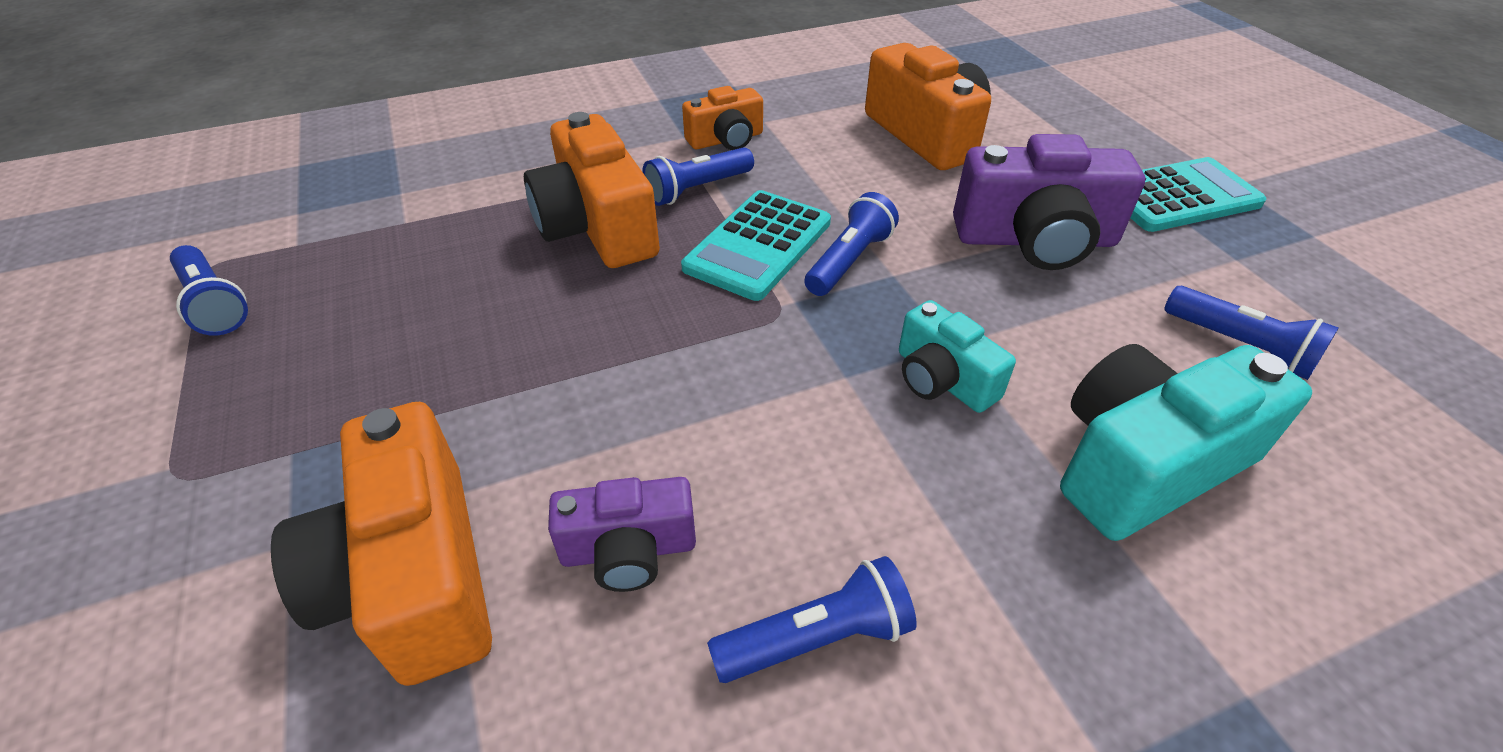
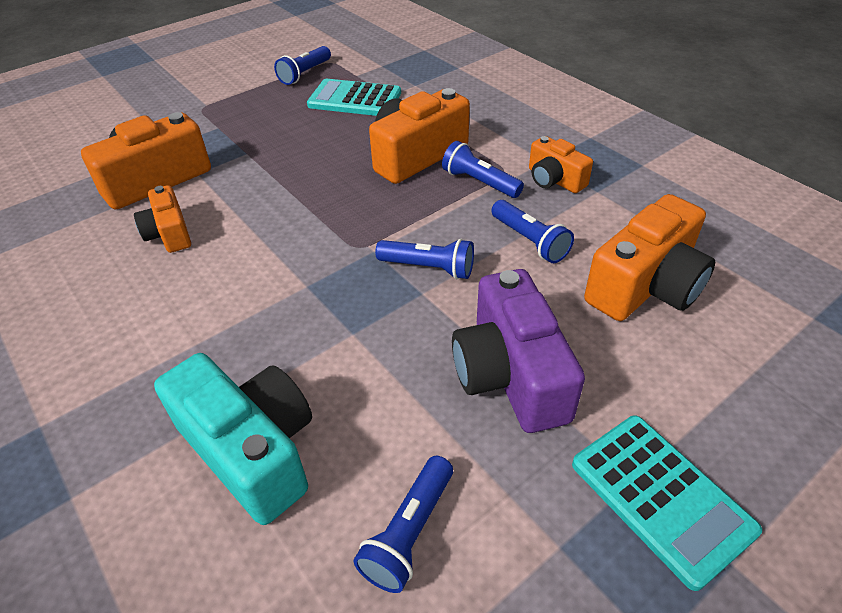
camera: 75 degrees right, 0 degrees up
purple camera [548,477,696,592] -> orange camera [134,185,191,253]
turquoise calculator [681,190,831,301] -> turquoise calculator moved to [307,79,401,116]
blue flashlight [707,556,917,683] -> blue flashlight moved to [491,200,574,263]
turquoise camera [899,300,1016,413] -> none

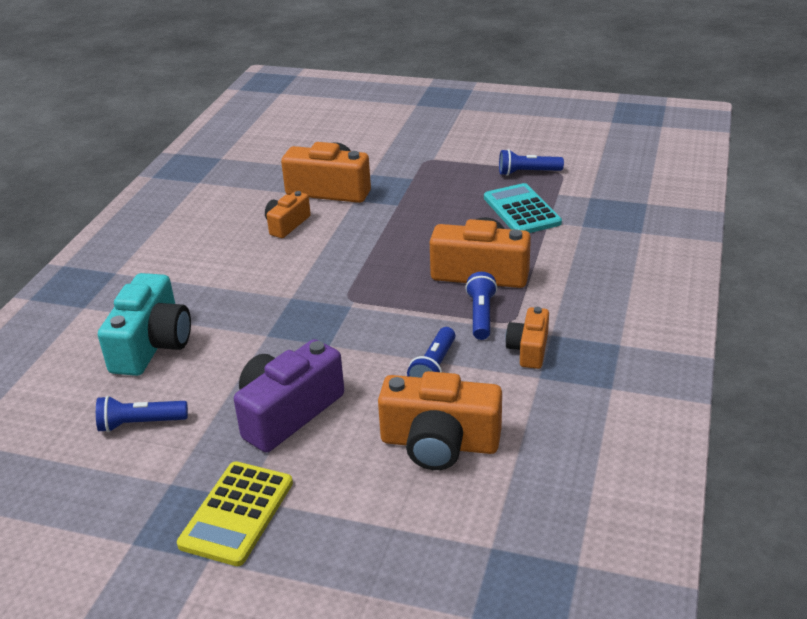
camera: 55 degrees right, 10 degrees down
blue flashlight [375,239,474,279] -> none
turquoise calculator [572,416,762,591] -> yellow calculator [177,461,293,566]

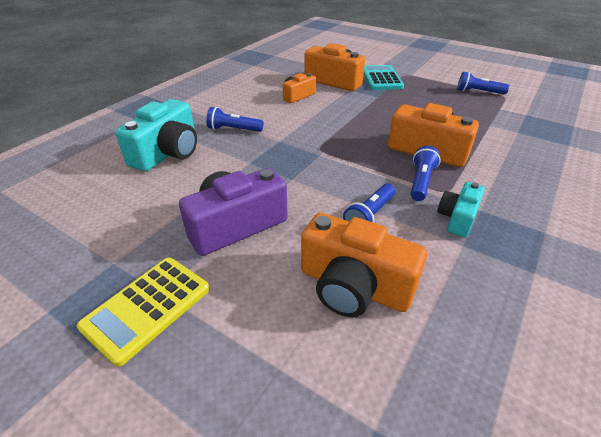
camera: 15 degrees right, 5 degrees up
blue flashlight [96,396,188,432] -> blue flashlight moved to [206,107,264,132]
turquoise calculator [484,183,562,233] -> turquoise calculator moved to [364,65,404,90]
orange camera [505,307,549,369] -> turquoise camera [437,182,485,237]

